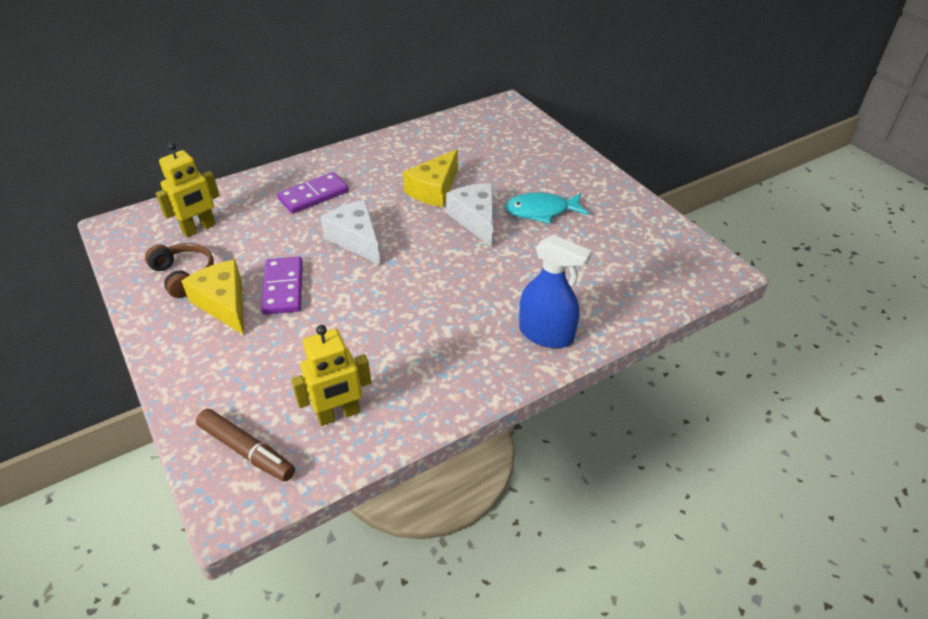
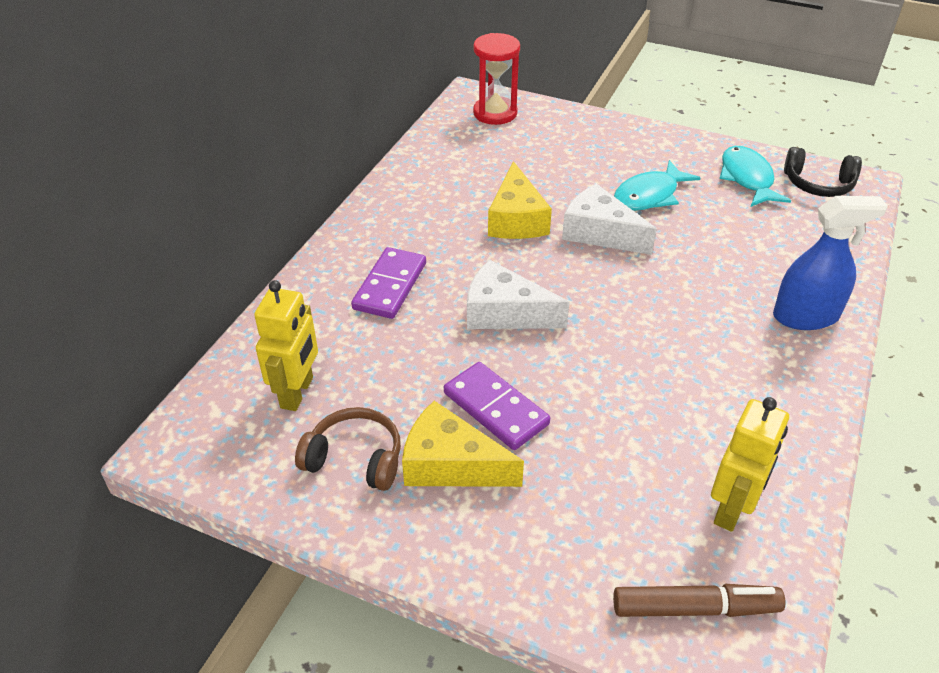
camera: 35 degrees left, 0 degrees up
none -> red hourglass [473,33,520,125]
none -> turquoise fish [720,146,791,207]
none -> black headphones [784,147,862,197]

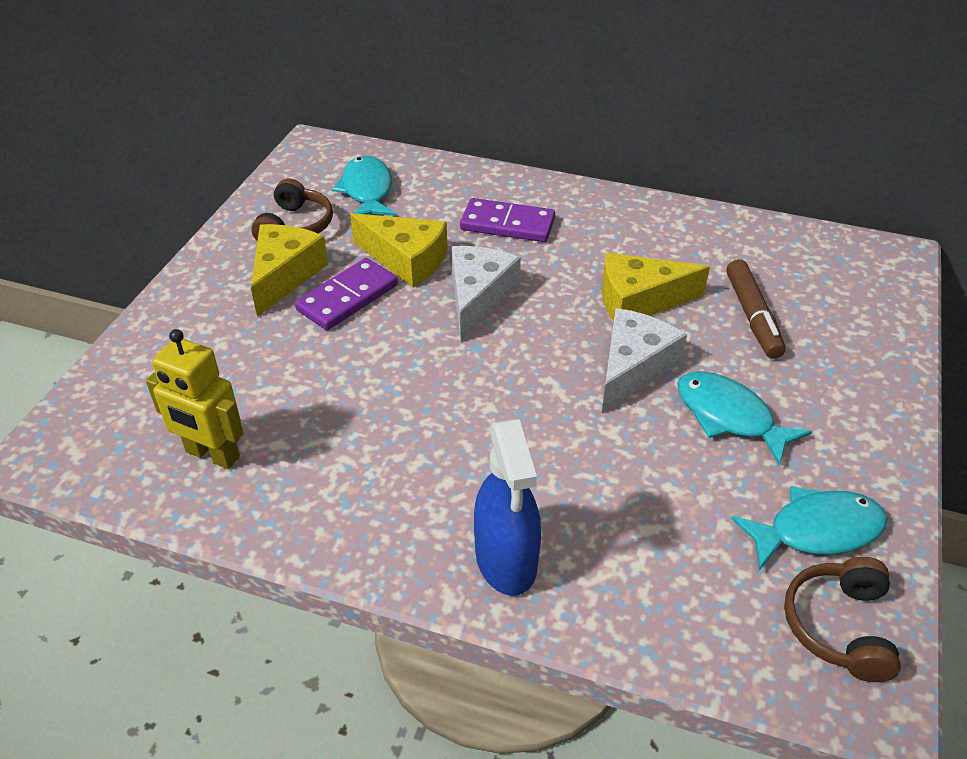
camera: 85 degrees right, 0 degrees up
yellow robot [254,280,318,411] -> turquoise fish [332,156,396,221]
red hourglass [473,33,520,125] -> none
brown marker [613,584,786,617] -> brown marker moved to [726,259,786,359]
black headphones [784,147,862,197] -> brown headphones [784,557,901,682]
none -> yellow cheese [350,213,448,287]

